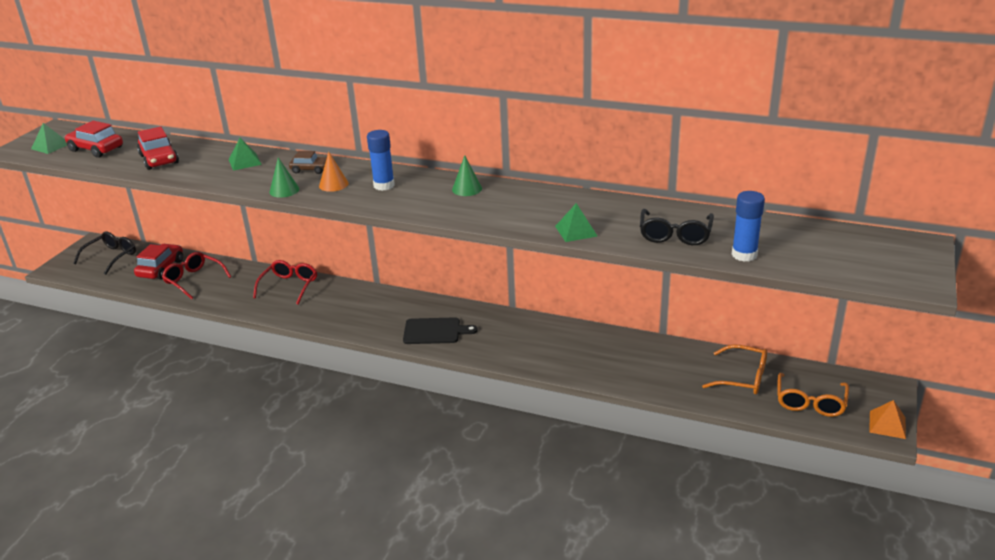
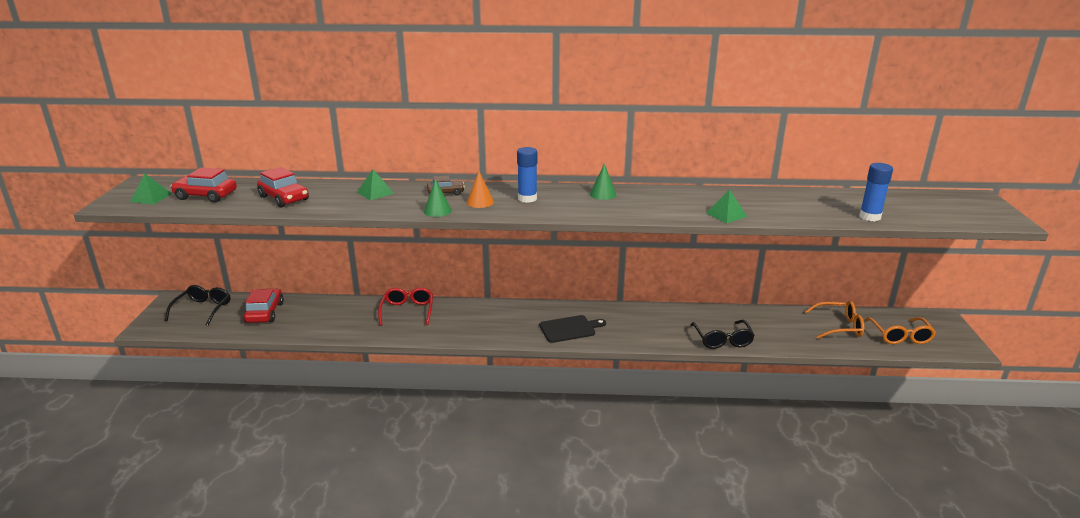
camera: 20 degrees left, 5 degrees down
red glasses [162,252,231,299] -> none
black glasses [640,209,714,245] -> black glasses moved to [691,320,755,349]
orange pyramid [869,400,906,439] -> none

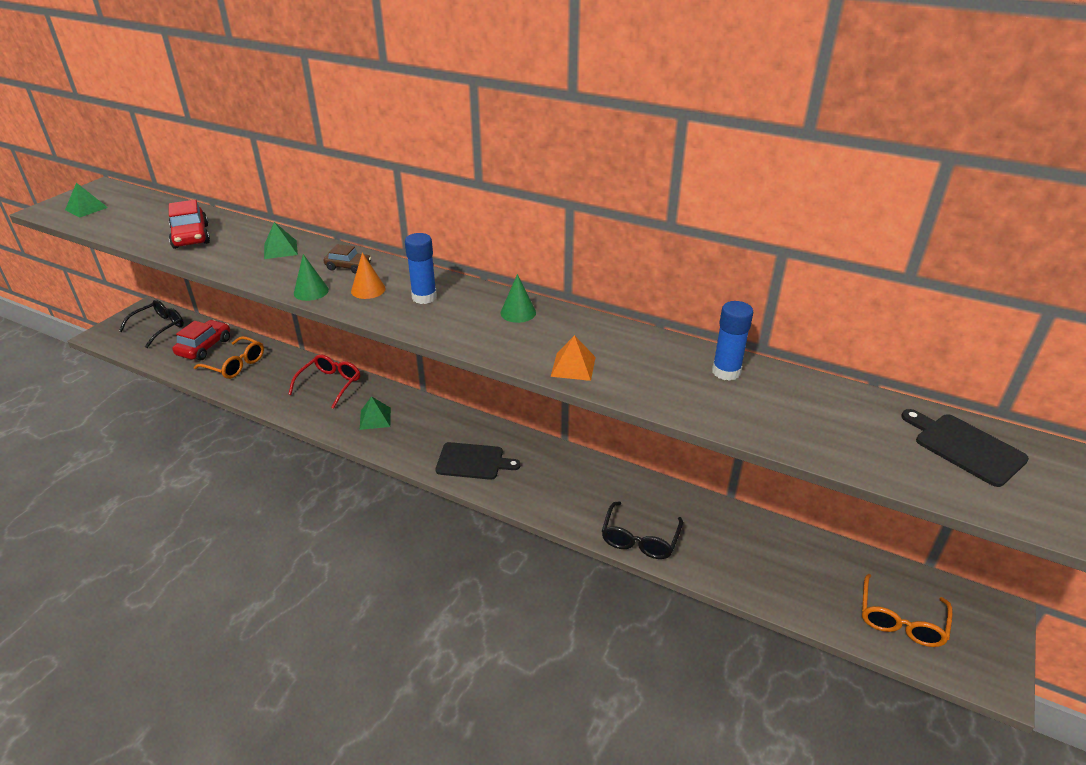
camera: 25 degrees right, 10 degrees up
red car [170,168,237,203] -> none
green pyramid [706,189,747,223] -> green pyramid moved to [360,396,391,430]
orange glasses [805,301,864,339] -> orange glasses moved to [194,336,264,379]
blue glue stick [859,163,893,221] -> blue glue stick moved to [712,301,753,381]
none -> orange pyramid [551,335,596,381]
none -> black cutting board [901,409,1029,487]

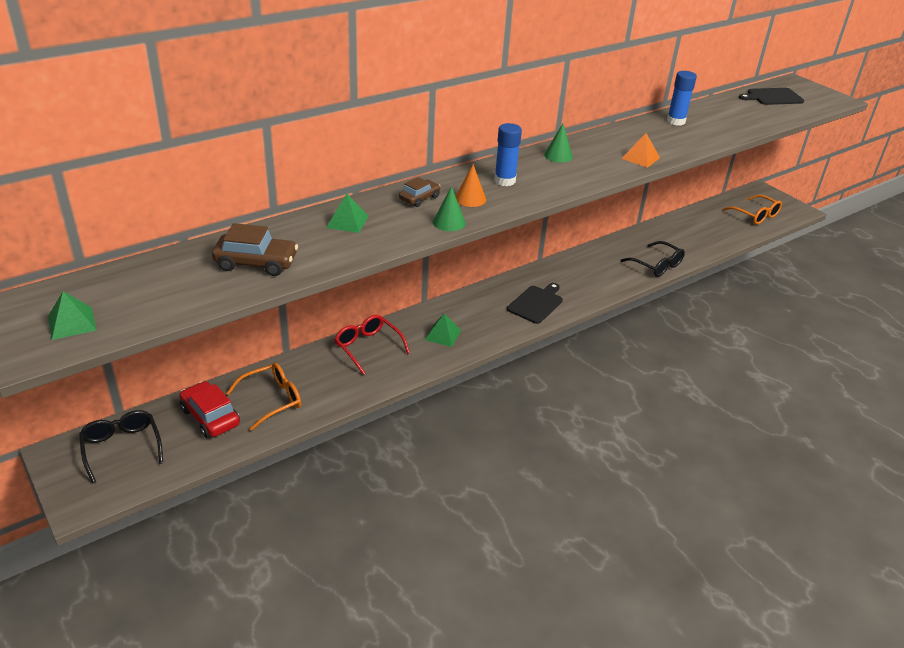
camera: 65 degrees left, 0 degrees up
red car [169,199,210,249] -> brown car [212,223,298,276]

